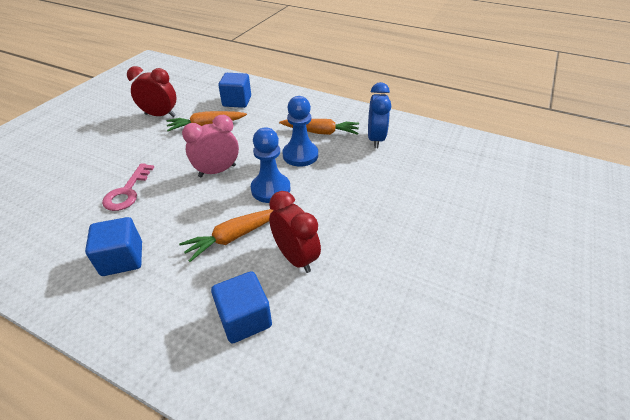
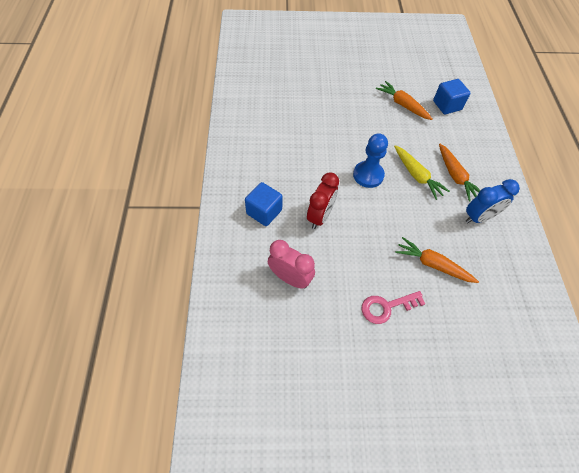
camera: 60 degrees right, 15 degrees up
blue cube [85,217,142,276] -> none
pink key [102,163,154,211] -> pink key moved to [361,291,425,324]
red clock [127,66,176,117] -> none
orange carrot [179,209,273,262] -> orange carrot moved to [395,237,479,283]
pink clock [182,115,239,177] -> pink clock moved to [268,240,315,288]
blue pawn [283,96,318,167] -> yellow carrot [394,145,450,200]

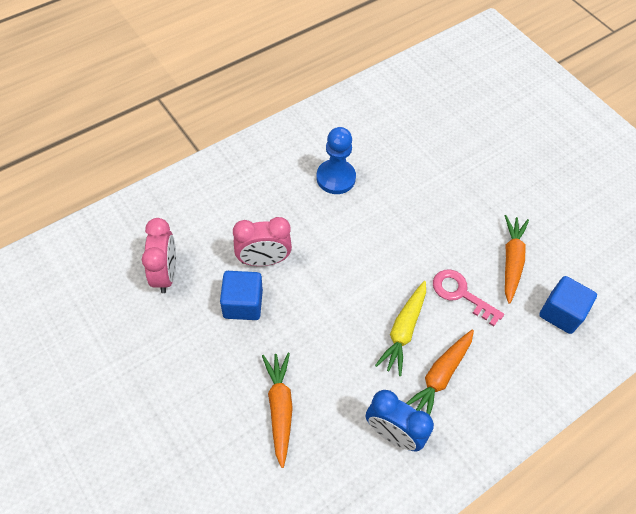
camera: 55 degrees right, 0 degrees up
blue cube [245,182,283,226] -> blue cube moved to [220,271,263,320]
red clock [307,172,339,229] -> pink clock [233,217,292,266]
blue pawn [353,133,388,188] -> blue pawn moved to [316,127,356,194]
pink key [361,291,425,324] -> pink key moved to [433,269,504,326]

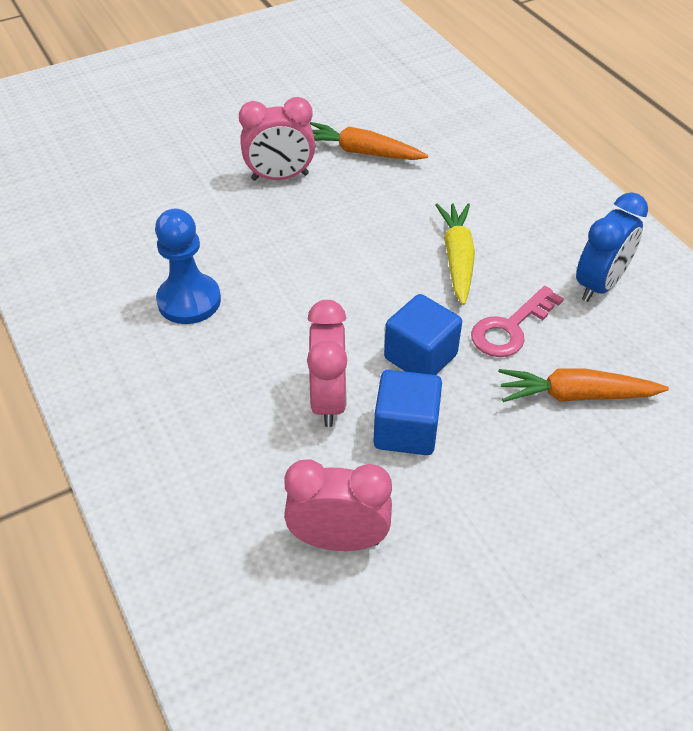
camera: 80 degrees left, 10 degrees down
yellow carrot [375,281,426,376] -> yellow carrot turned 120 degrees counterclockwise [436,203,475,305]
orange carrot [406,330,474,415] -> none
pink key [433,269,504,326] -> pink key moved to [471,286,564,357]
blue cube [539,276,597,334] -> blue cube moved to [384,294,462,375]
none -> pink clock [239,97,315,181]

